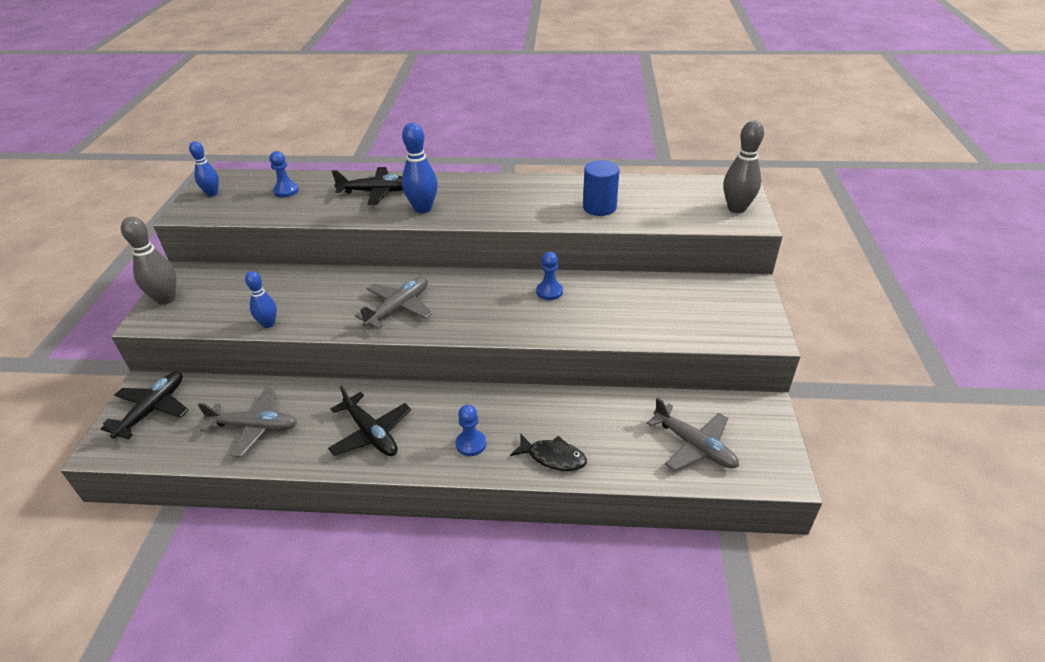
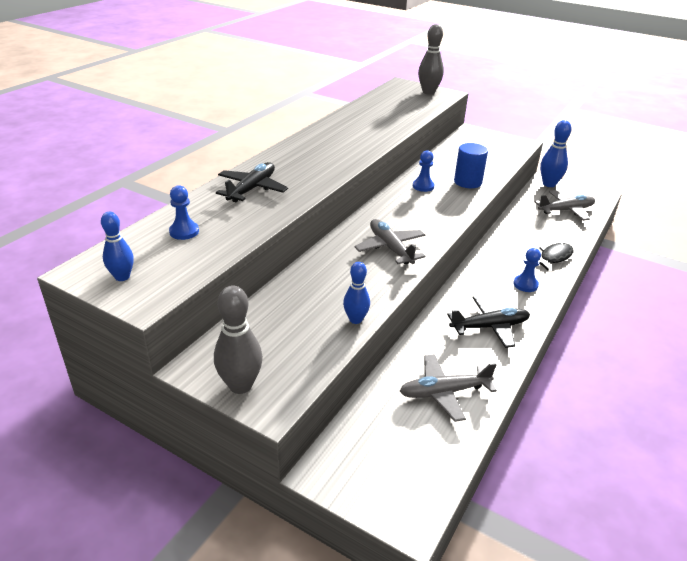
camera: 65 degrees left, 5 degrees down
black plane [101,371,188,439] -> none
grey plane [198,389,297,457] -> grey plane turned 135 degrees counterclockwise [400,354,497,422]
blue bowling pin [402,123,438,213] -> blue bowling pin moved to [540,120,572,187]
blue cylinder [583,160,620,216] -> blue cylinder moved to [454,143,488,188]

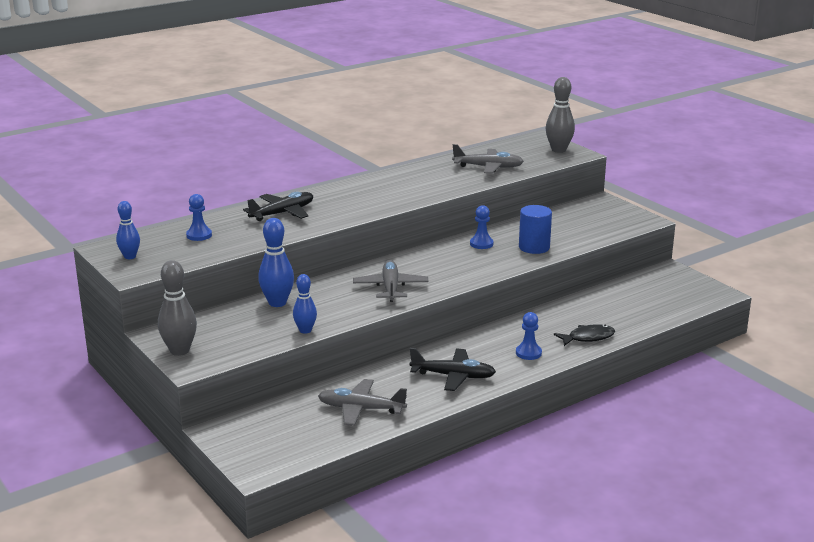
camera: 25 degrees right, 10 degrees down
grey plane [535,190,595,221] -> grey plane moved to [452,144,524,174]
blue bowling pin [540,120,572,187] -> blue bowling pin moved to [258,218,294,307]

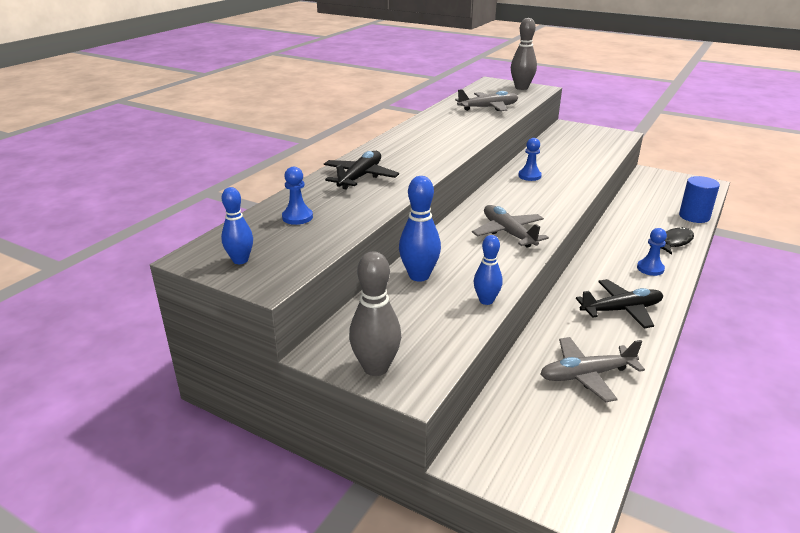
camera: 25 degrees left, 5 degrees up
blue cylinder [519,205,552,254] -> blue cylinder moved to [679,176,720,223]

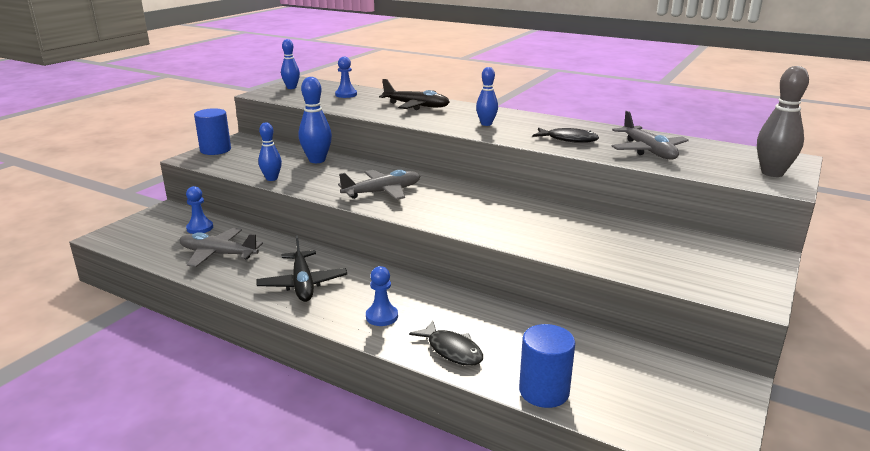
camera: 90 degrees right, 5 degrees down
grey bowling pin [349,251,401,376] -> blue cylinder [194,108,231,155]
blue pawn [518,138,542,181] -> blue pawn moved to [186,186,213,234]
grey plane [540,337,645,402] -> grey plane turned 60 degrees counterclockwise [179,228,263,267]
none -> blue bowling pin [476,67,498,126]
none -> black fish [533,127,599,143]

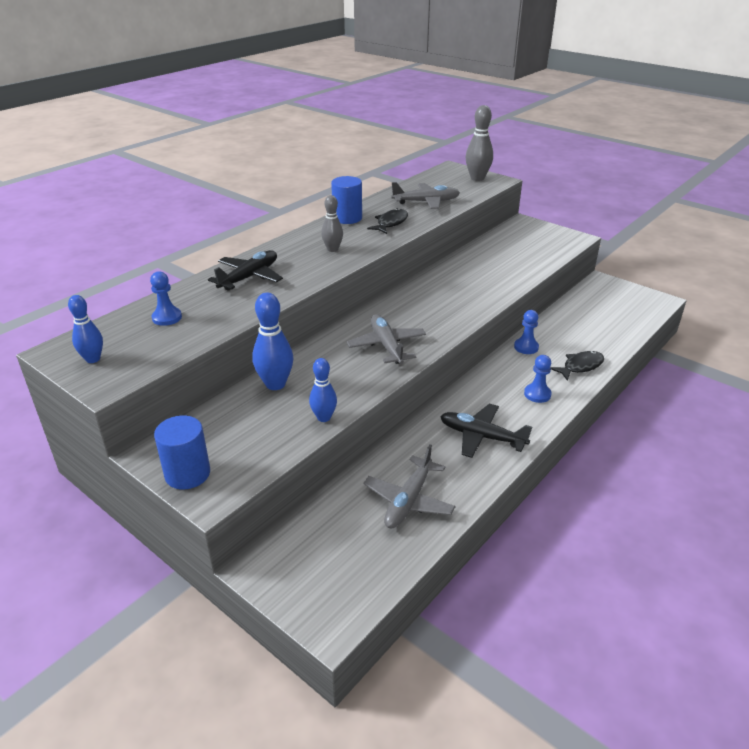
camera: 80 degrees left, 10 degrees up
blue pawn [186,186,213,234] -> blue pawn moved to [514,310,539,354]
black plane [256,235,347,302] -> black plane turned 150 degrees counterclockwise [440,404,532,458]
blue bowling pin [476,67,498,126] -> grey bowling pin [321,195,343,252]
blue cylinder [519,324,575,408] -> blue cylinder moved to [331,176,362,224]

